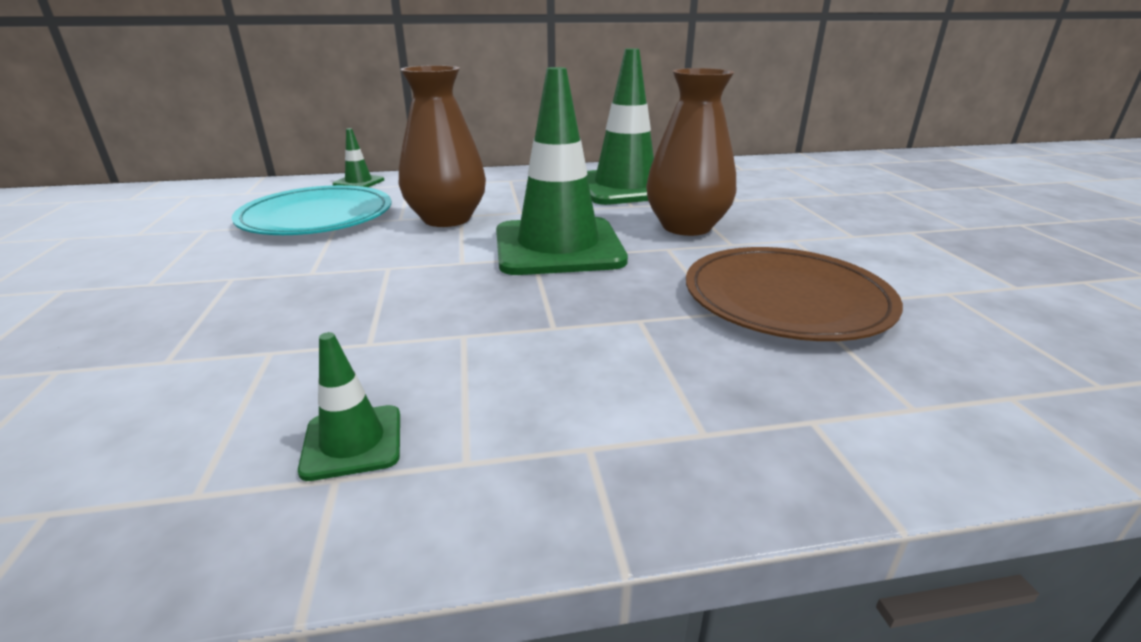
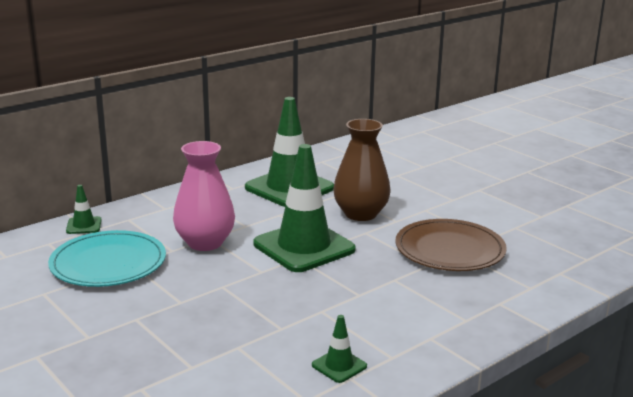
camera: 30 degrees left, 5 degrees down
brown vase [399,65,486,227] -> pink vase [173,141,235,251]

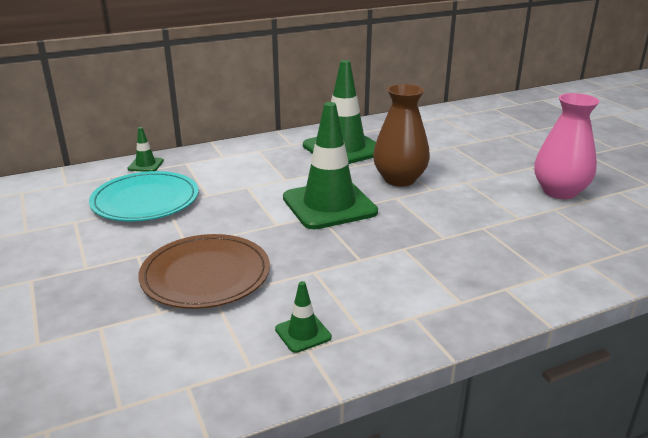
camera: 15 degrees right, 5 degrees up
pink vase [173,141,235,251] -> pink vase moved to [534,93,600,199]
brown plate [395,219,507,271] -> brown plate moved to [138,234,270,309]

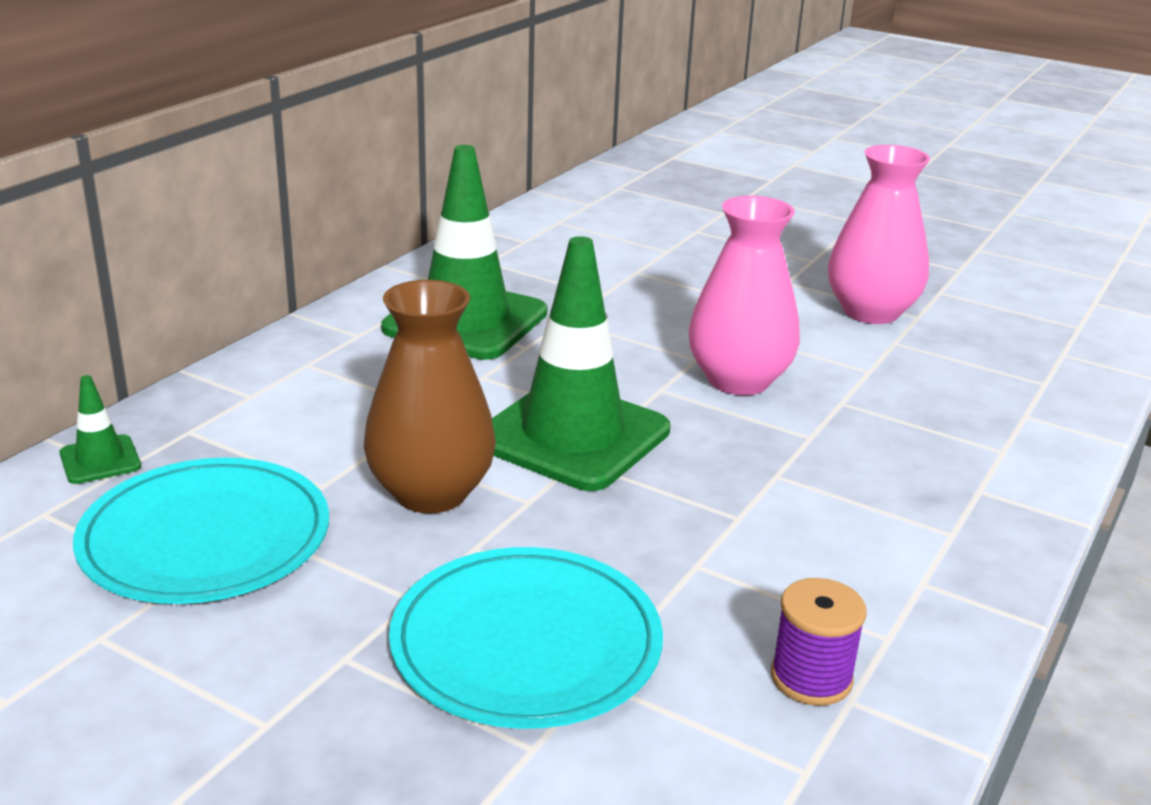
camera: 35 degrees left, 0 degrees up
brown plate [138,234,270,309] -> turquoise plate [389,547,663,729]
green traffic cone [275,281,332,353] -> purple spool [771,578,867,706]
brown vase [373,84,430,186] -> brown vase moved to [364,280,496,513]
none -> pink vase [688,196,800,395]

